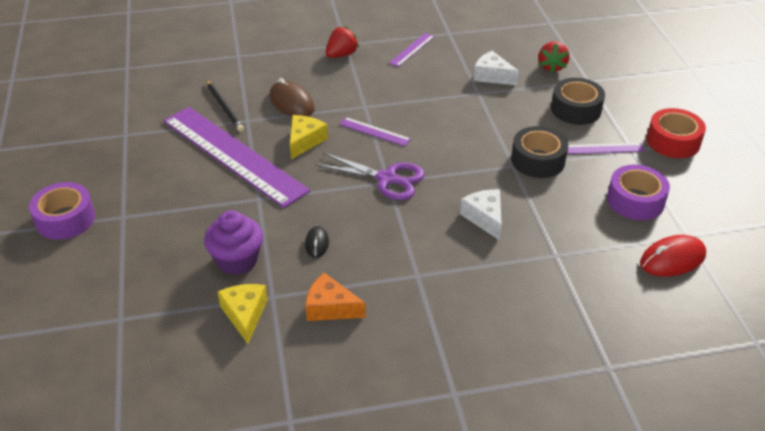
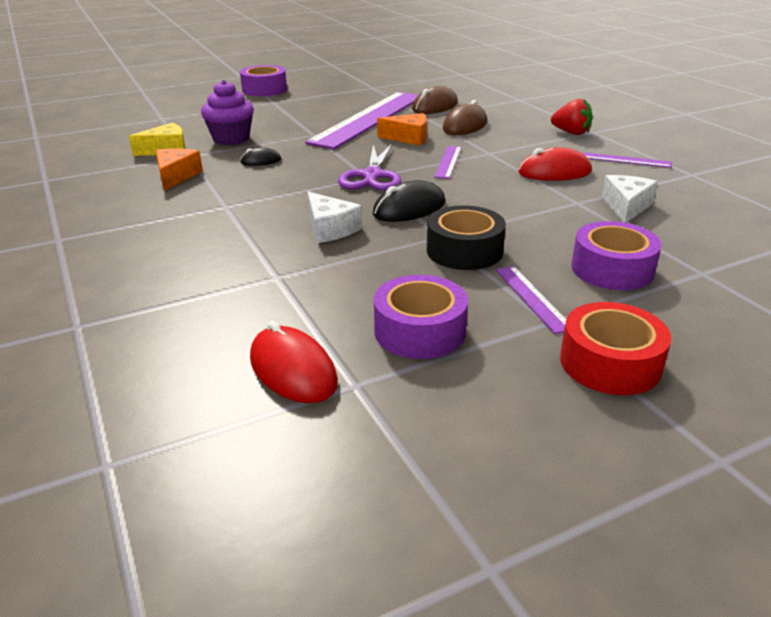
camera: 75 degrees right, 10 degrees down
black pencil [206,80,244,132] -> brown mouse [412,86,458,114]
yellow cheese [290,115,328,159] -> orange cheese [377,113,427,146]
white cheese [460,189,502,240] -> white cheese turned 90 degrees clockwise [308,192,362,243]
red strawberry [539,41,570,73] -> none
black tape [551,78,605,125] -> purple tape [572,221,662,290]
none -> black mouse [373,180,445,222]
none -> red mouse [518,147,592,181]

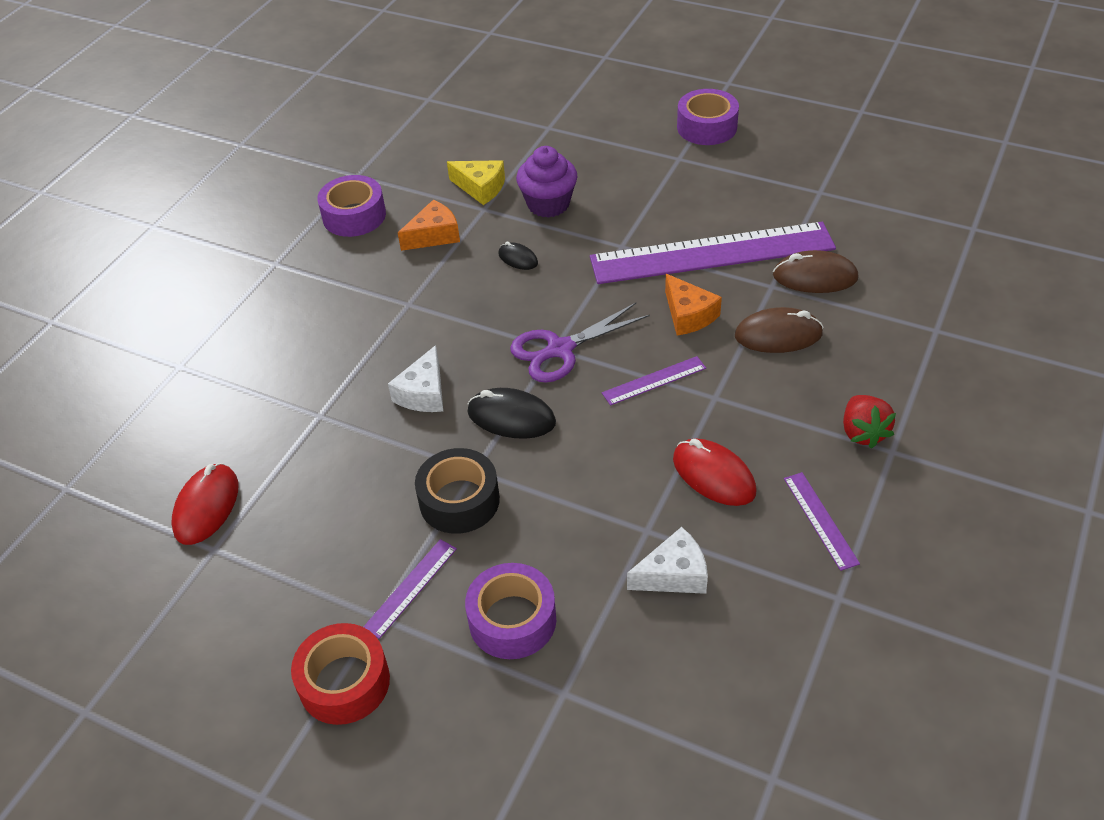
camera: 55 degrees right, 15 degrees up
purple tape [374,275,468,359] -> purple tape moved to [317,175,386,237]

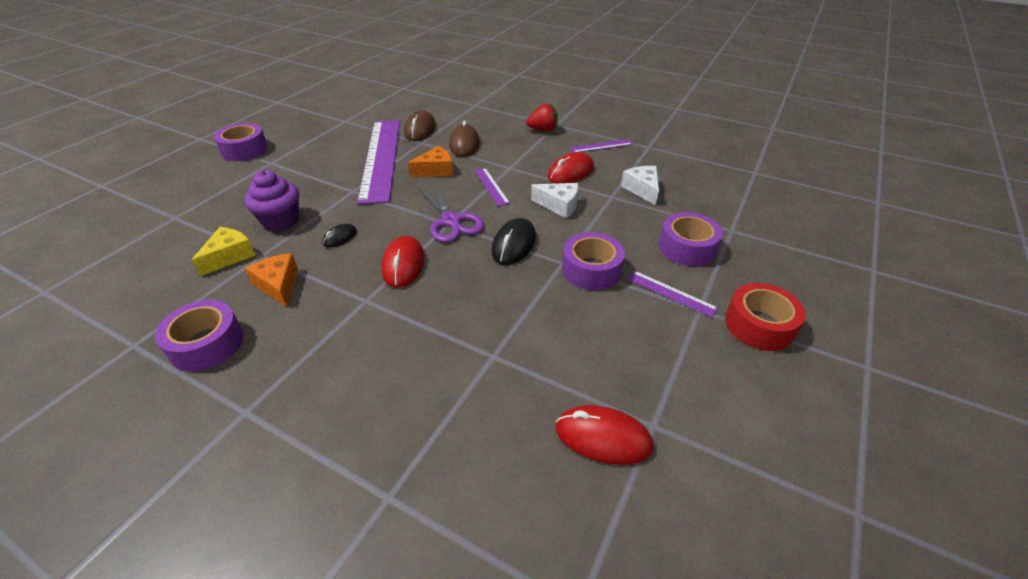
camera: 90 degrees left, 5 degrees down
white cheese [388,345,443,412] -> white cheese moved to [531,183,578,218]
black tape [415,448,500,534] -> purple tape [562,232,625,290]
none -> red mouse [381,236,425,288]

